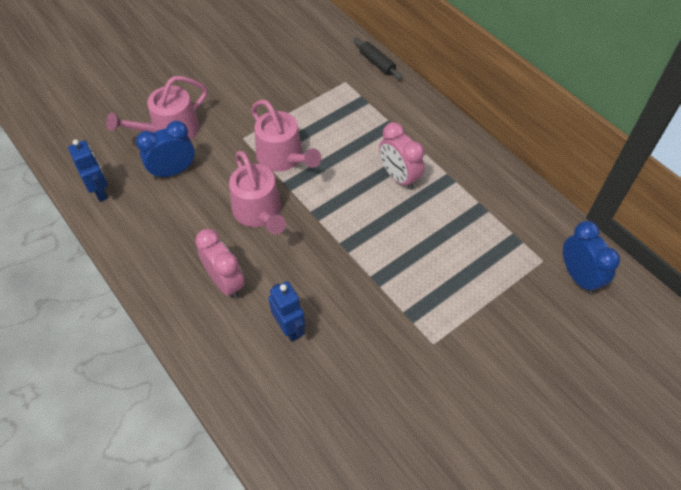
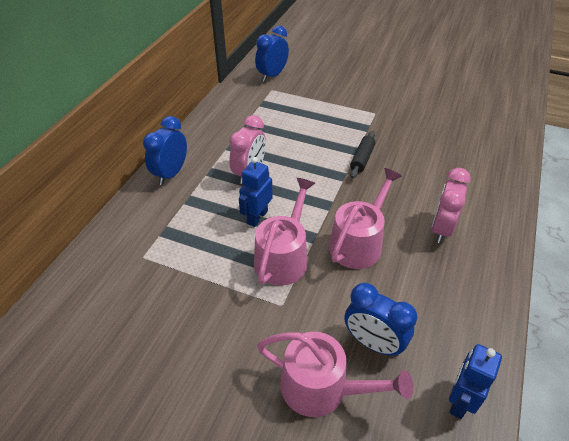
camera: 120 degrees left, 10 degrees down
blue robot [268,281,305,342] -> blue robot moved to [239,157,273,227]
black rolling pin [354,38,403,80] -> black rolling pin moved to [350,131,375,178]
none -> blue clock [143,116,187,185]

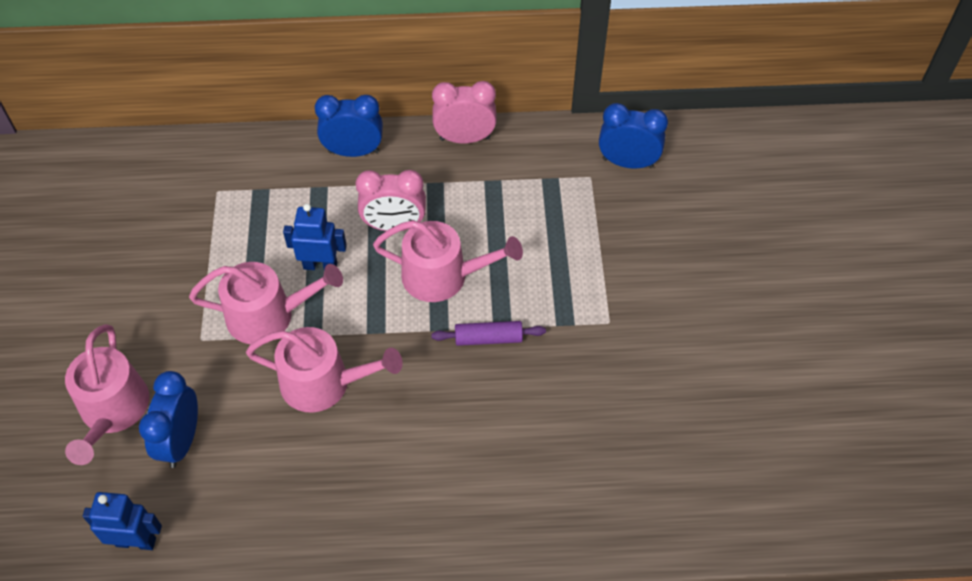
camera: 65 degrees right, 10 degrees up
black rolling pin [350,131,375,178] -> purple rolling pin [431,321,546,346]
pink clock [432,168,471,243] -> pink clock moved to [432,81,497,144]
none -> pink watering can [373,220,523,302]

